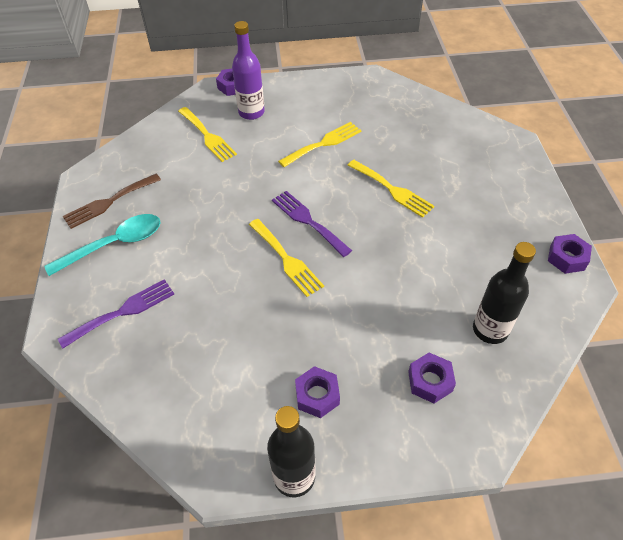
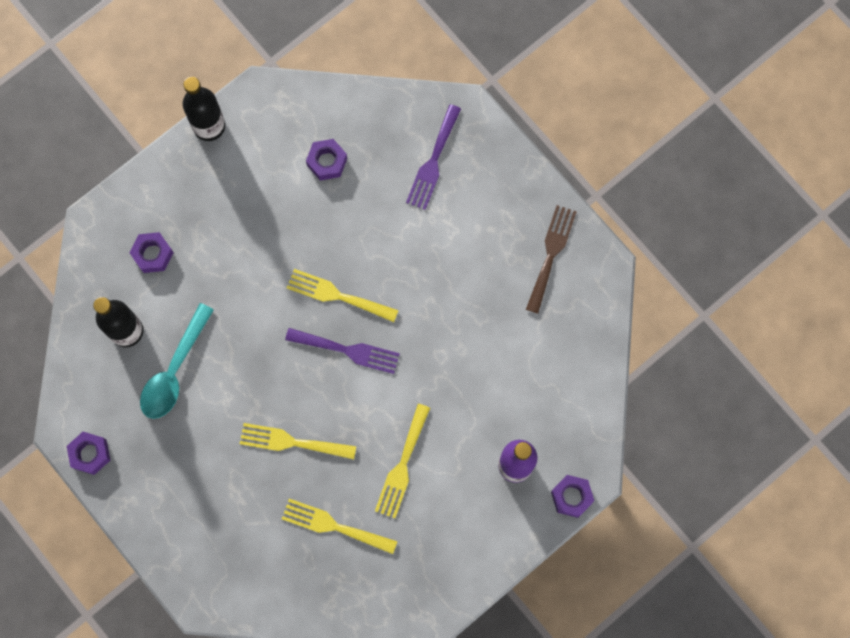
camera: 145 degrees right, 25 degrees up
turquoise spoon [44,214,161,276] -> turquoise spoon moved to [140,303,214,419]
yellow fork [178,107,237,162] -> yellow fork moved to [282,499,397,554]
purple nut [295,366,340,418] -> purple nut moved to [306,139,347,181]

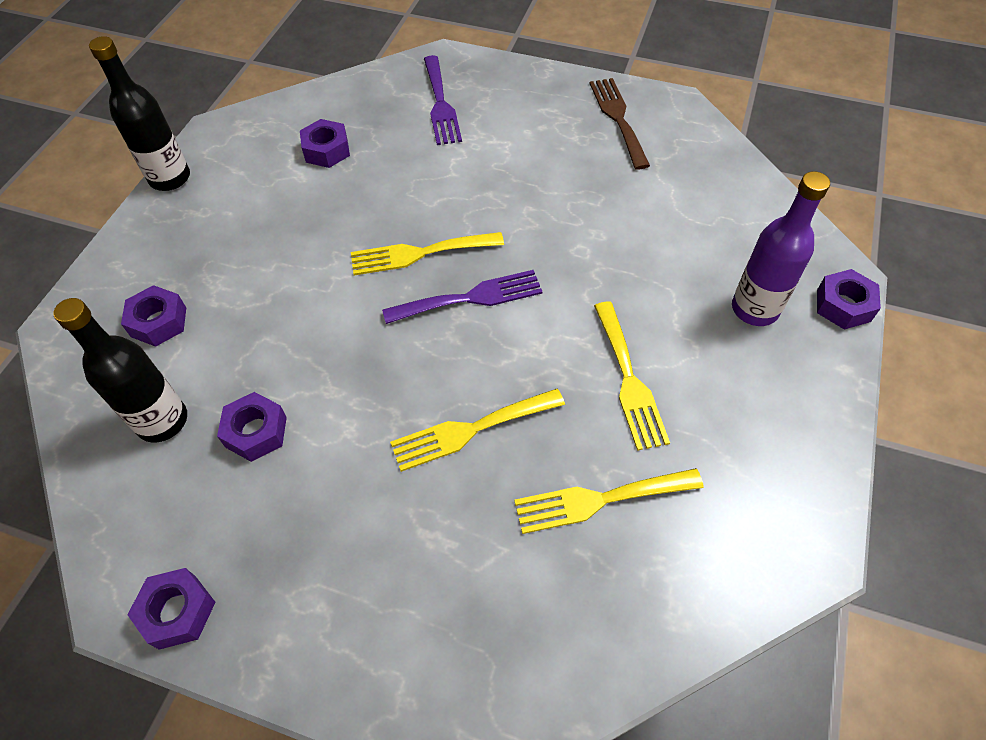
camera: 30 degrees left, 20 degrees down
turquoise spoon [140,303,214,419] -> purple nut [217,392,287,462]

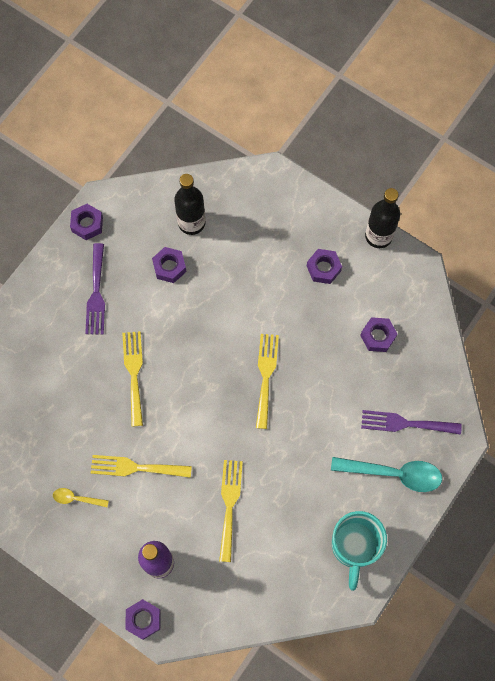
camera: 105 degrees right, 15 degrees up
purple nut [121,285,186,347] -> purple nut moved to [307,249,342,284]
purple fork [382,270,543,324] -> purple fork moved to [85,243,105,334]
yellow fork [514,468,704,534] -> yellow fork moved to [219,460,243,562]
brown fork [589,78,650,169] -> turquoise mug [332,511,387,591]
none -> yellow spoon [53,488,109,507]
none -> turquoise spoon [331,457,442,492]

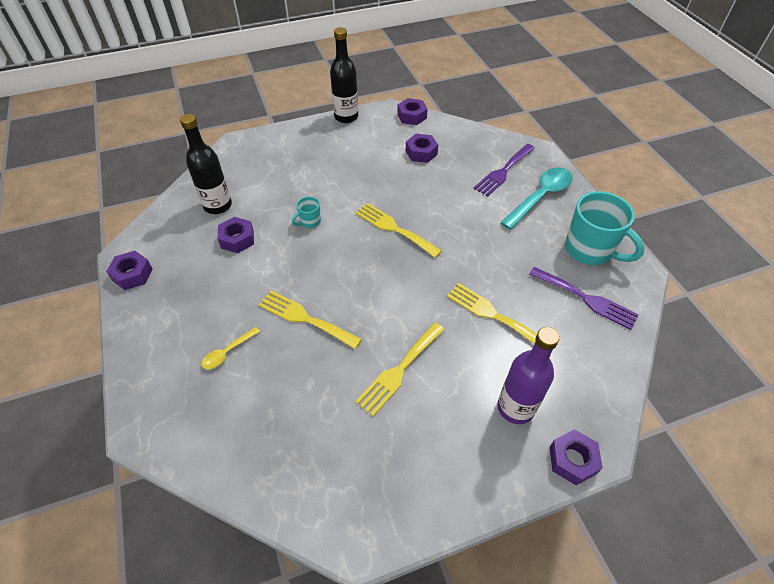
camera: 55 degrees left, 20 degrees down
yellow spoon [53,488,109,507] -> yellow spoon moved to [202,327,260,369]
purple fork [85,243,105,334] -> purple fork moved to [529,267,639,330]
purple nut [307,249,342,284] -> purple nut moved to [397,98,428,125]
none -> turquoise mug [292,196,321,228]

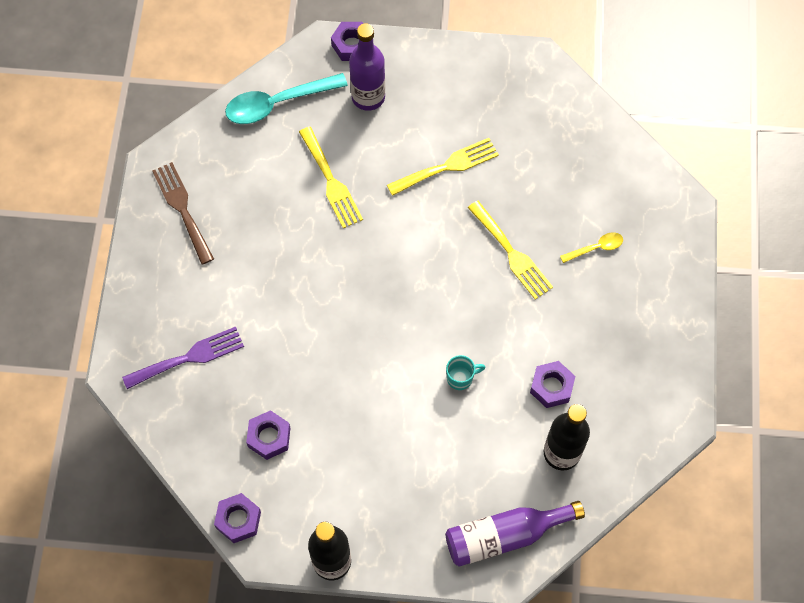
camera: 155 degrees left, 15 degrees up
purple nut [106,251,153,290] -> none
yellow fork [355,203,442,258] -> none
turquoise spoon [500,167,573,230] -> turquoise spoon moved to [225,73,348,124]
purple fork [529,267,639,330] -> none
turquoise mug [565,191,645,265] -> brown fork [152,162,214,265]
none -> purple bottle [445,501,585,567]

